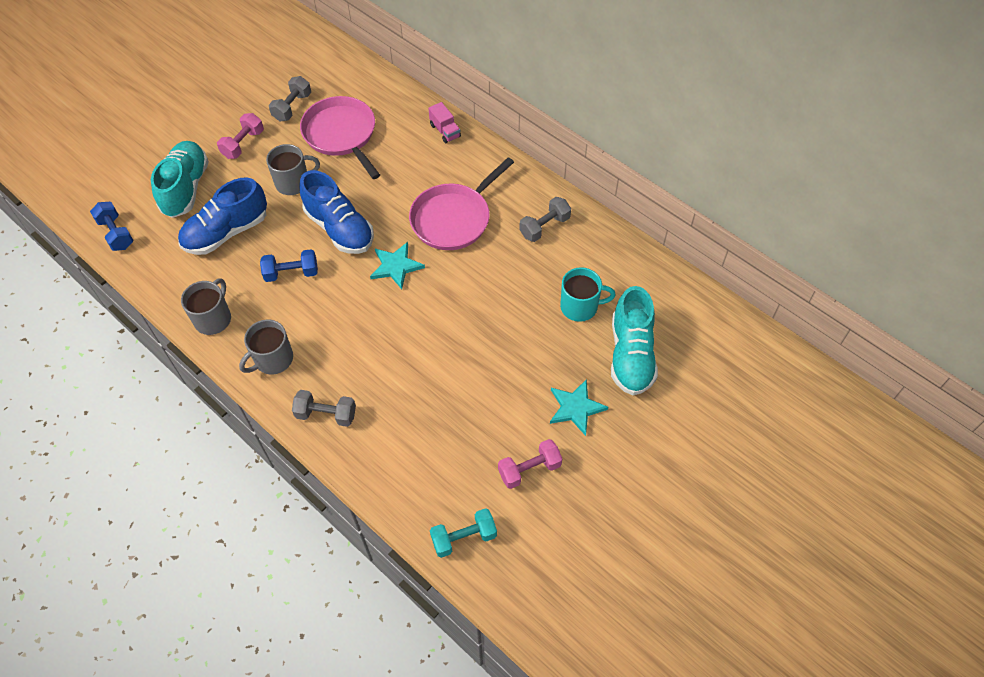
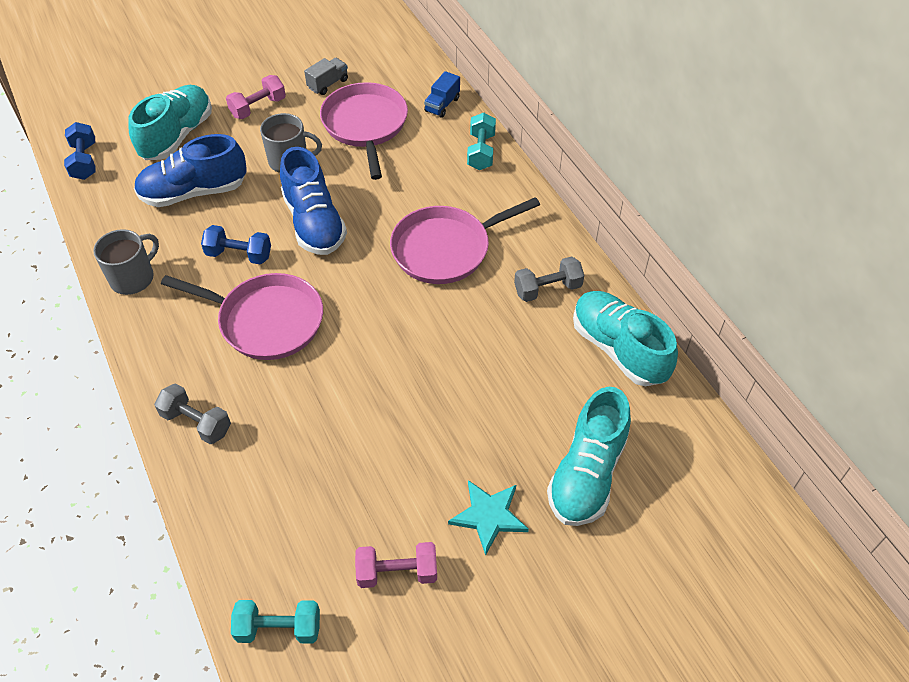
camera: 20 degrees right, 5 degrees down
grey mug [239,320,293,374] -> none
grey dumbbell [269,76,311,121] -> grey truck [304,58,348,95]
turquoise star [370,242,425,289] -> none
pink truck [428,102,461,143] -> turquoise dumbbell [467,113,496,170]
turquoise mug [560,267,616,322] -> none
none -> pink pan [161,273,323,360]
none -> blue truck [424,71,460,118]
none -> turquoise shoe [573,291,678,386]

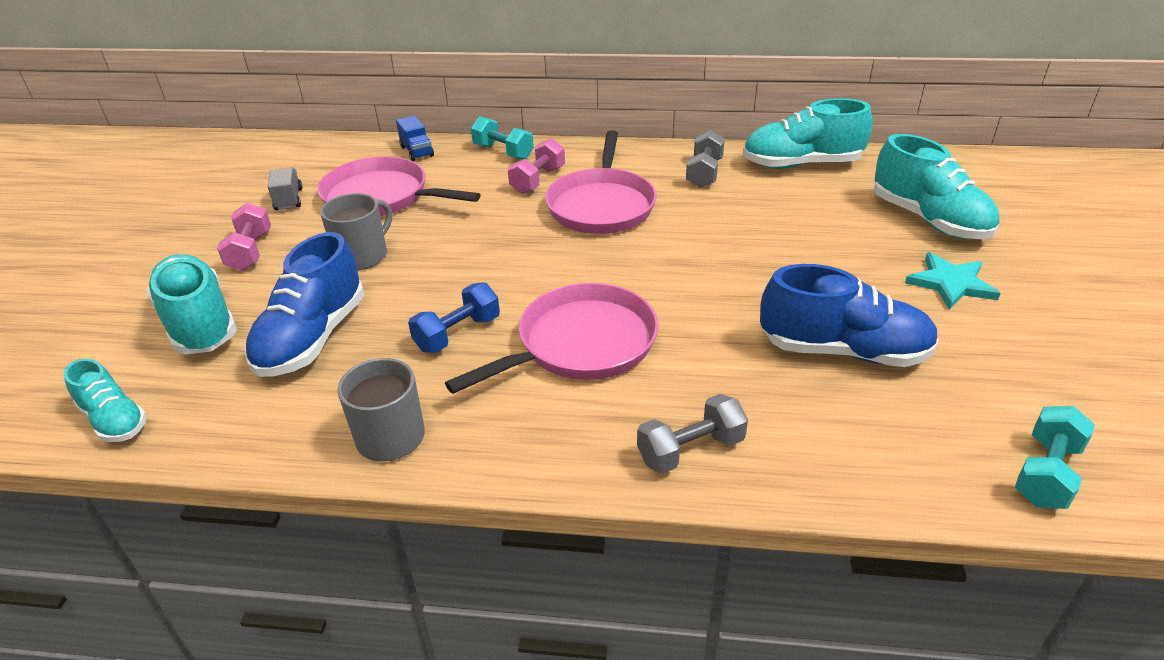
camera: 55 degrees left, 15 degrees down
blue dumbbell [64,122,96,180] -> turquoise shoe [64,359,147,442]
blue shoe [280,147,347,255] -> blue shoe moved to [760,264,939,367]
pink dumbbell [355,542,437,588] -> pink dumbbell moved to [508,138,565,194]

